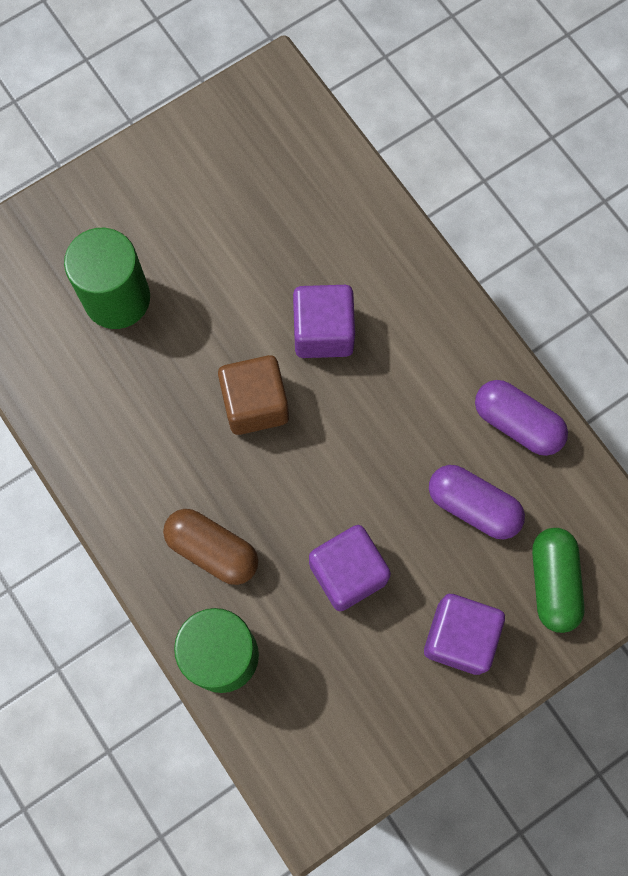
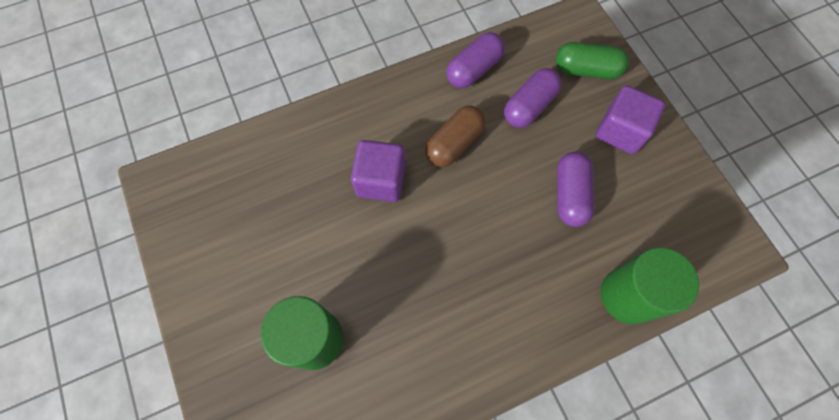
camera: 80 degrees left, 5 degrees down
brown capsule [163,509,258,585] -> brown capsule moved to [425,105,486,167]
brown cube [218,355,289,435] -> none
purple cube [309,525,391,611] -> purple capsule [557,152,594,227]

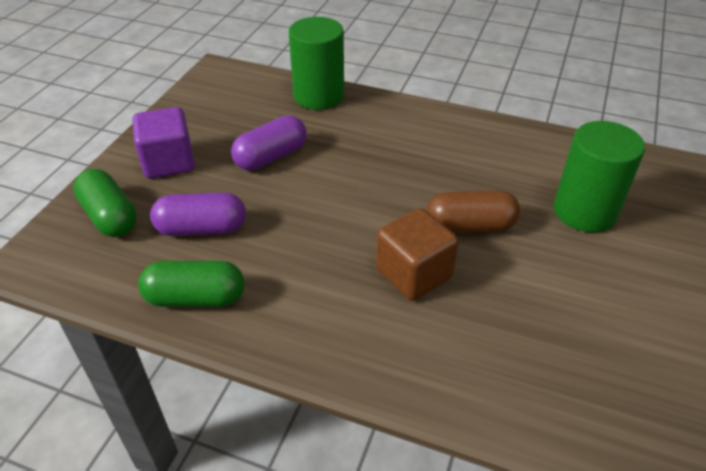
camera: 135 degrees left, 25 degrees down
purple cube [351,140,406,202] -> brown cube [376,208,459,301]
brown capsule [425,105,486,167] -> brown capsule moved to [426,190,520,233]
purple capsule [446,32,505,88] -> green capsule [138,261,244,307]

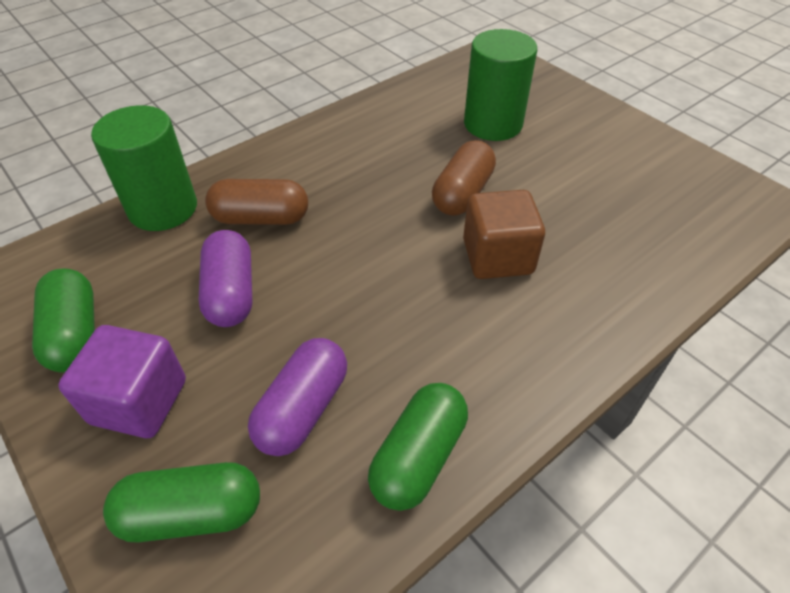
camera: 60 degrees left, 5 degrees up
none -> green capsule [32,268,95,372]
none -> brown capsule [205,179,308,225]

